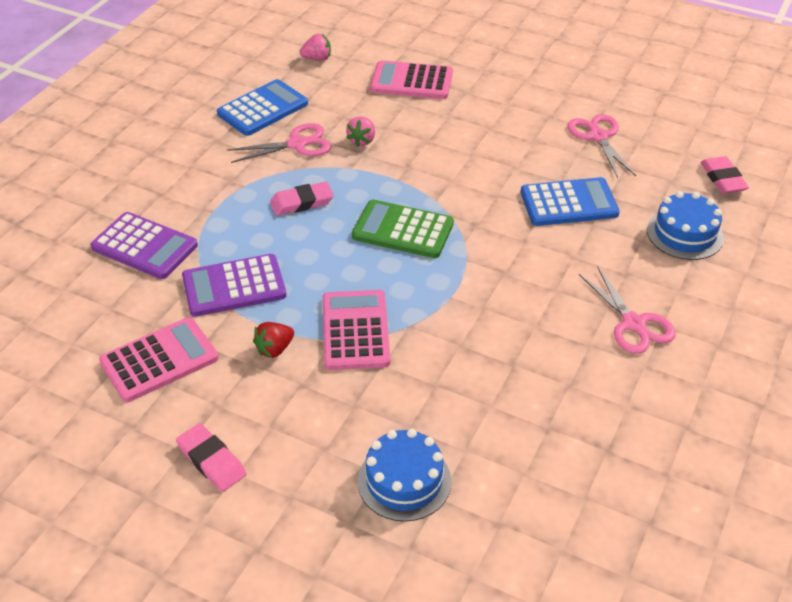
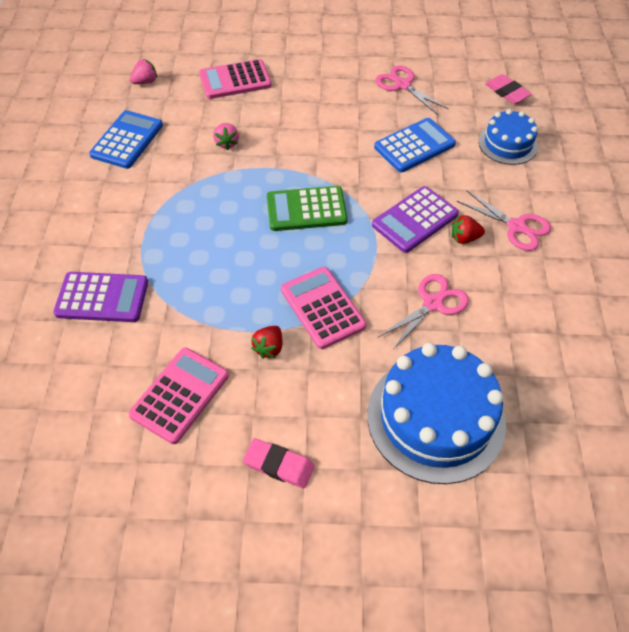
camera: 25 degrees left, 10 degrees up
purple calculator [182,254,287,317] -> purple calculator moved to [372,186,459,253]
pink scissors [227,123,332,163] -> pink scissors moved to [378,274,469,351]
pink eraser [270,182,334,216] -> none
blue cake [357,429,451,522] -> blue cake [367,343,506,484], size x1.77
none -> red strawberry [452,215,485,244]

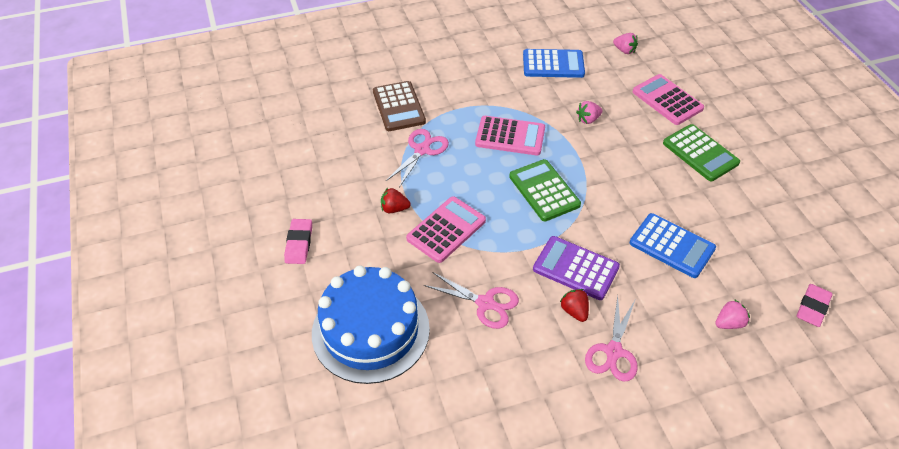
camera: 70 degrees right, 5 degrees down
purple calculator [53,272,148,322] -> brown calculator [373,81,426,131]
pink calculator [128,348,229,444] -> pink calculator moved to [475,116,545,155]
pink scissors [375,66,449,115] -> pink scissors moved to [386,129,449,187]
blue cake [479,109,538,165] -> pink strawberry [715,299,750,329]
none -> green calculator [663,124,740,181]

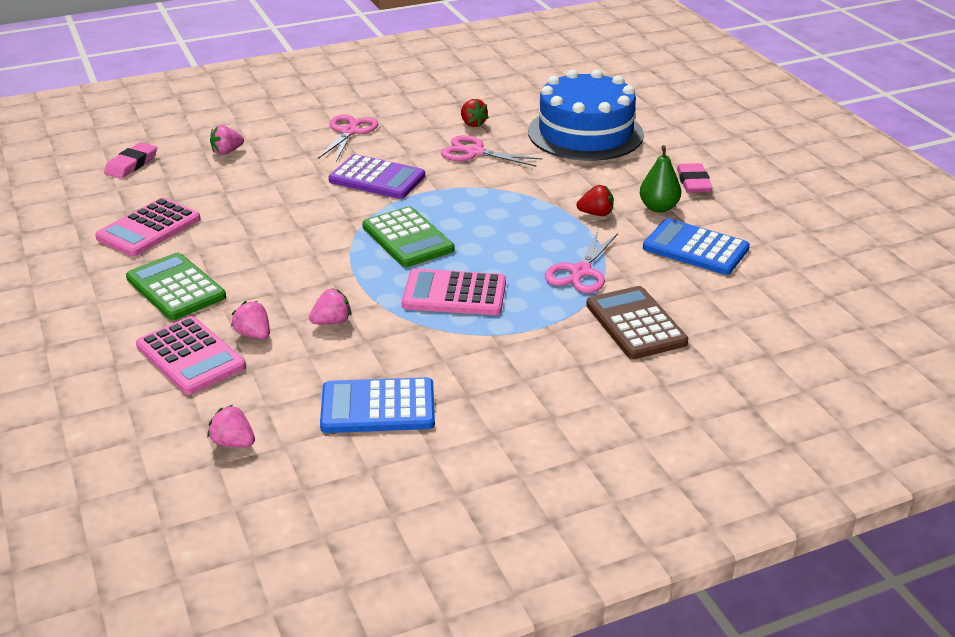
camera: 175 degrees right, 15 degrees down
pink calculator [406,196,486,263] -> pink calculator moved to [95,197,201,257]
red strawberry [560,289,589,322] -> red strawberry moved to [461,99,489,127]
blue calculator [629,213,716,278] -> blue calculator moved to [643,218,750,275]
none -> pink strawberry [231,301,270,339]
none -> green pear [640,145,681,213]

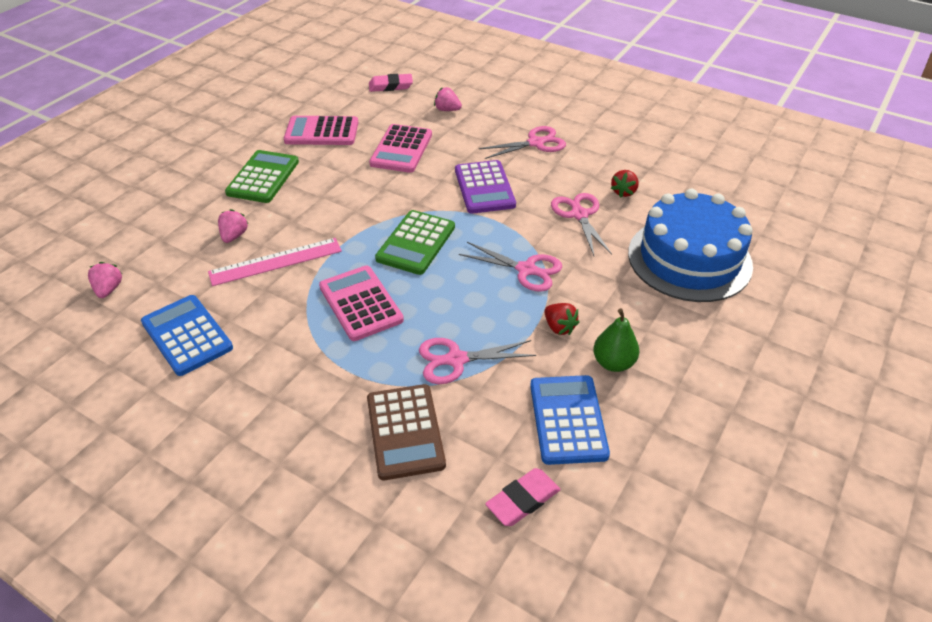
camera: 55 degrees right, 10 degrees up
pink calculator [136,316,246,395] -> pink calculator moved to [369,124,432,173]
pink strawberry [309,288,352,325] -> pink ruler [208,238,342,286]
brown calculator [586,286,688,359] -> brown calculator turned 135 degrees clockwise [367,384,446,480]
pink eraser [677,163,713,193] -> pink eraser moved to [485,468,561,526]
none -> pink scissors [459,242,562,292]

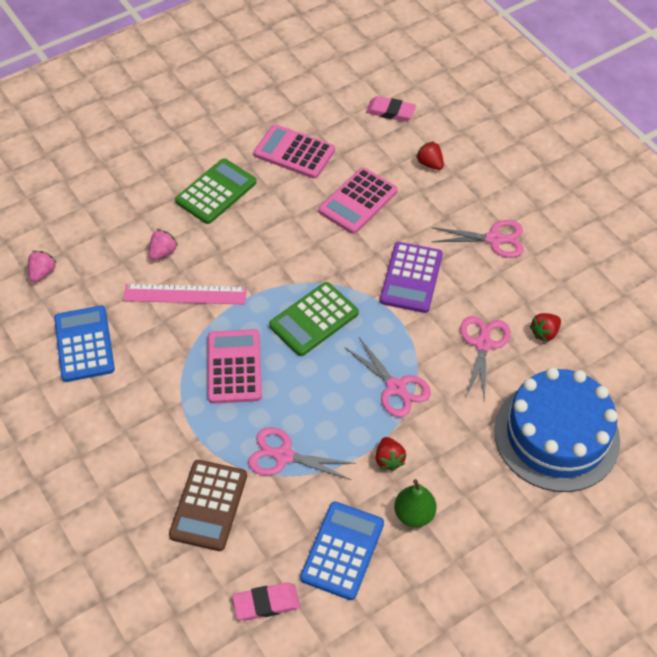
camera: 25 degrees right, 10 degrees up
pink strawberry [434,87,462,111] -> red strawberry [416,141,444,170]

